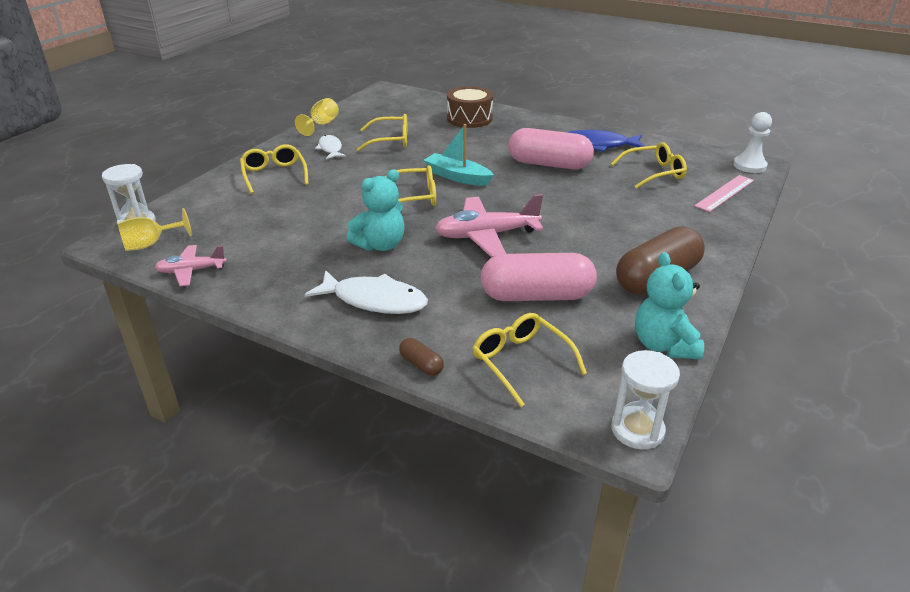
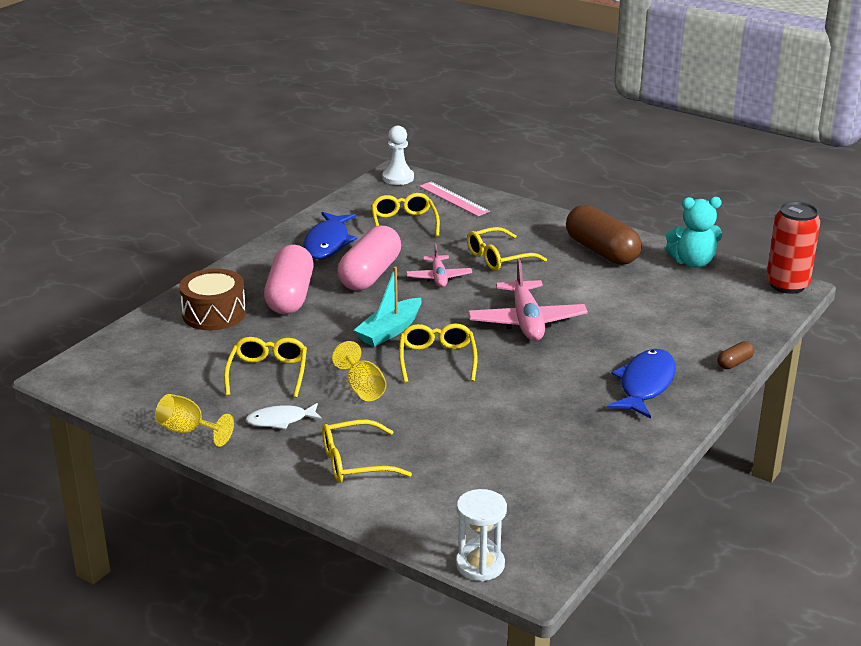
camera: 85 degrees left, 5 degrees down
yellow goblet [117,208,192,251] -> yellow goblet moved to [332,341,387,401]
pink plane [155,245,227,286] -> pink plane moved to [406,243,472,287]
white fish [305,270,428,314] -> blue fish [607,349,676,418]
turquoise teddy bear [346,169,405,251] -> none
yellow glasses [472,313,587,407] -> yellow glasses moved to [467,227,547,271]
pink capsule [481,253,597,301] -> pink capsule moved to [264,245,314,314]
white hourglass [611,350,680,450] -> red can [766,201,820,294]

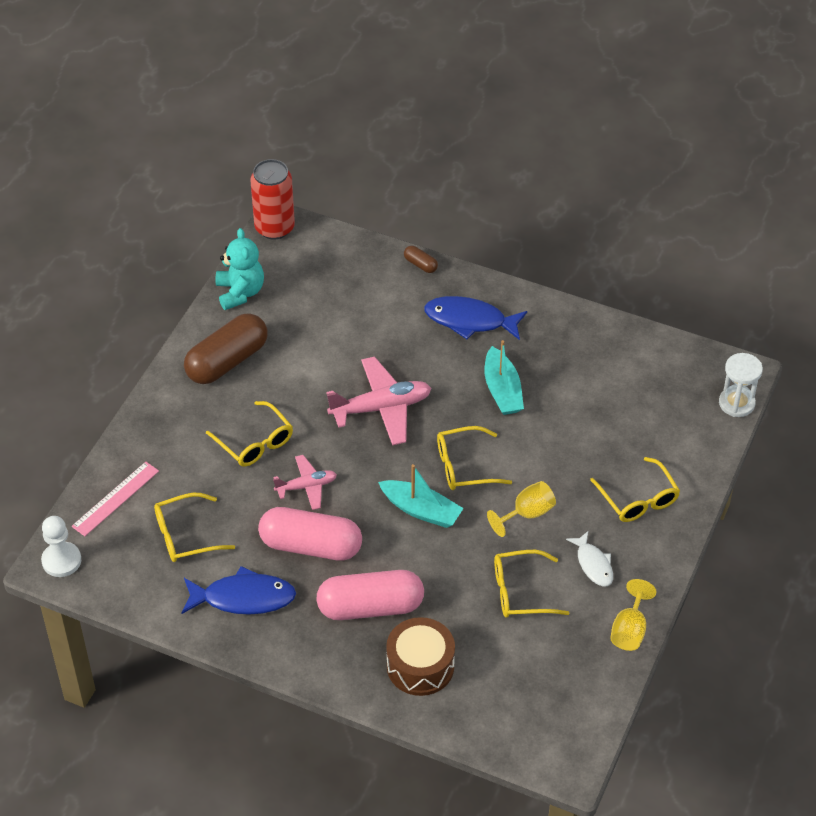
camera: 100 degrees left, 20 degrees up
none -> turquoise boat [485,340,524,415]

